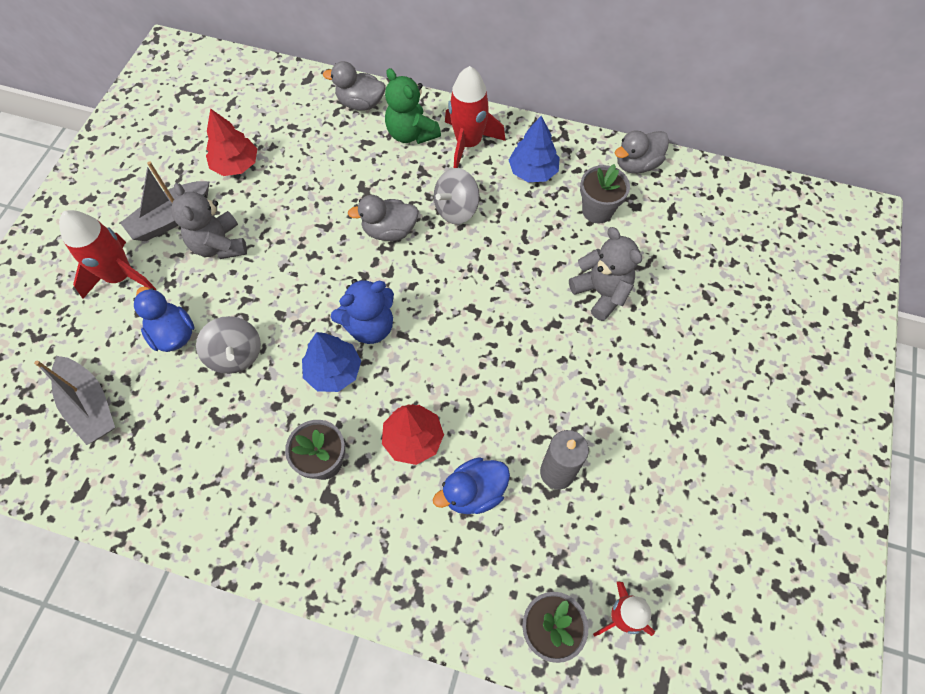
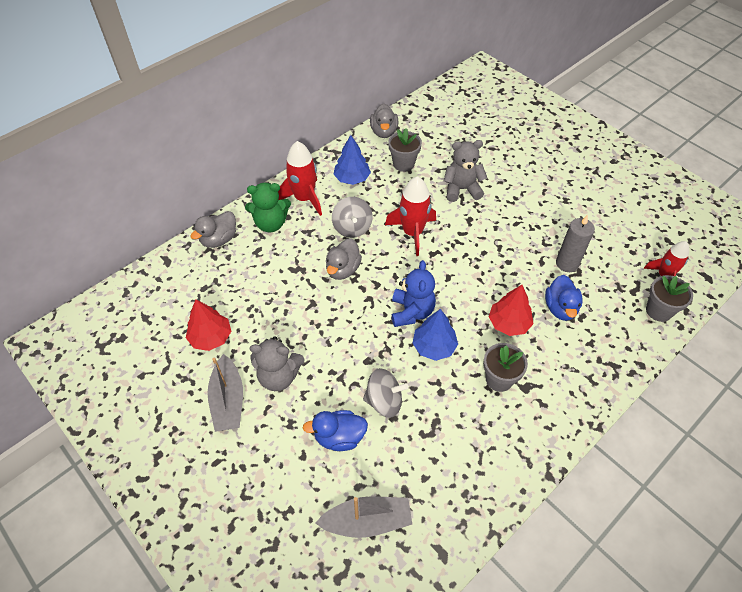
camera: 60 degrees left, 10 degrees down
red rocket [59,210,156,299] -> red rocket moved to [385,176,436,256]

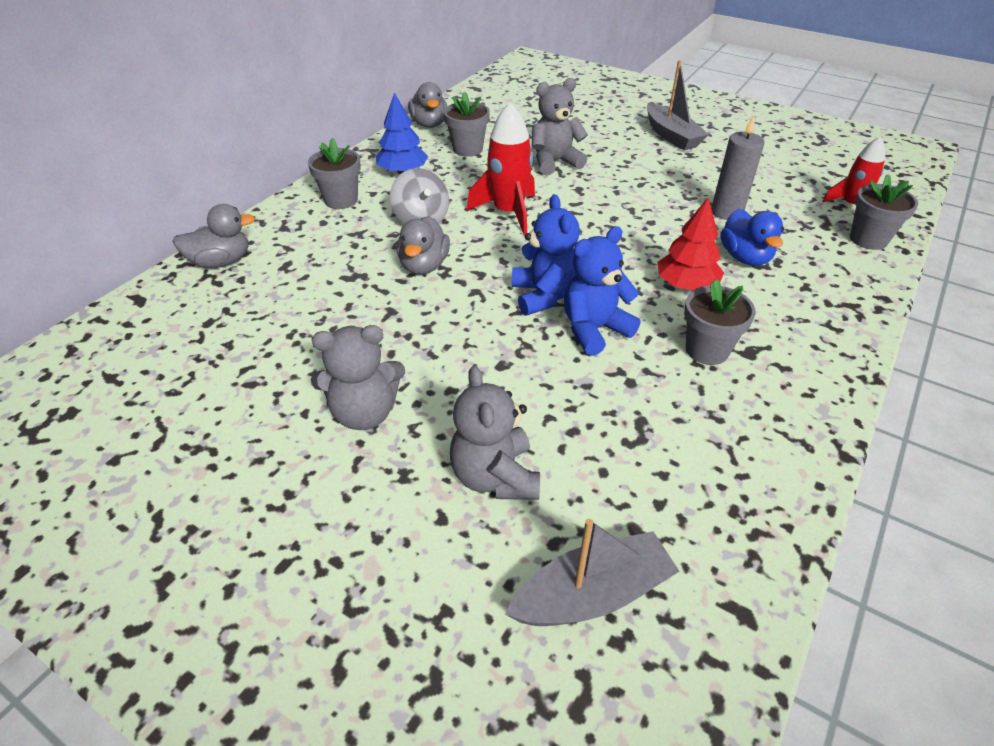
camera: 15 degrees left, 10 degrees down
red tree [186,299,231,351] -> none
grey duck [190,211,236,248] -> grey duck turned 135 degrees counterclockwise [172,204,255,268]
grey boat [207,354,243,432] -> grey boat moved to [647,60,709,150]
green teddy bear [245,183,291,232] -> none
red rocket [278,141,322,216] -> grey flower pot [308,138,361,209]
blue duck [303,410,368,451] -> grey teddy bear [450,366,540,500]
grey spinning top [363,368,408,418] -> none
blue tree [413,309,458,361] -> blue teddy bear [564,226,641,356]

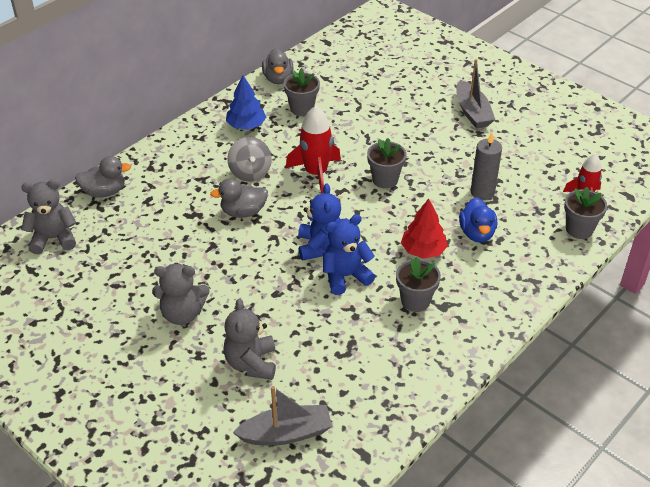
camera: 10 degrees right, 0 degrees up
grey flower pot [308,138,361,209] -> grey flower pot moved to [367,138,407,188]
grey duck [397,216,450,275] -> grey duck turned 60 degrees clockwise [210,178,268,218]
grey teddy bear [532,78,588,175] -> grey teddy bear moved to [21,179,76,254]

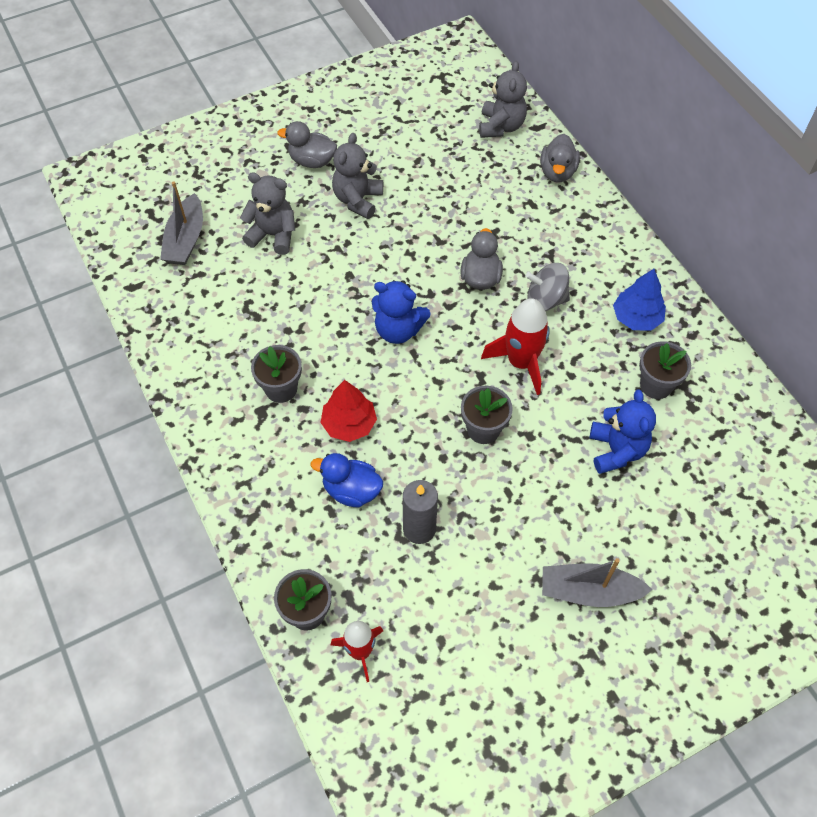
camera: 110 degrees right, 15 degrees up
grey duck [262,48,293,84] -> grey duck moved to [277,121,337,168]
blue teddy bear [323,214,375,295] -> blue teddy bear moved to [590,389,656,474]

